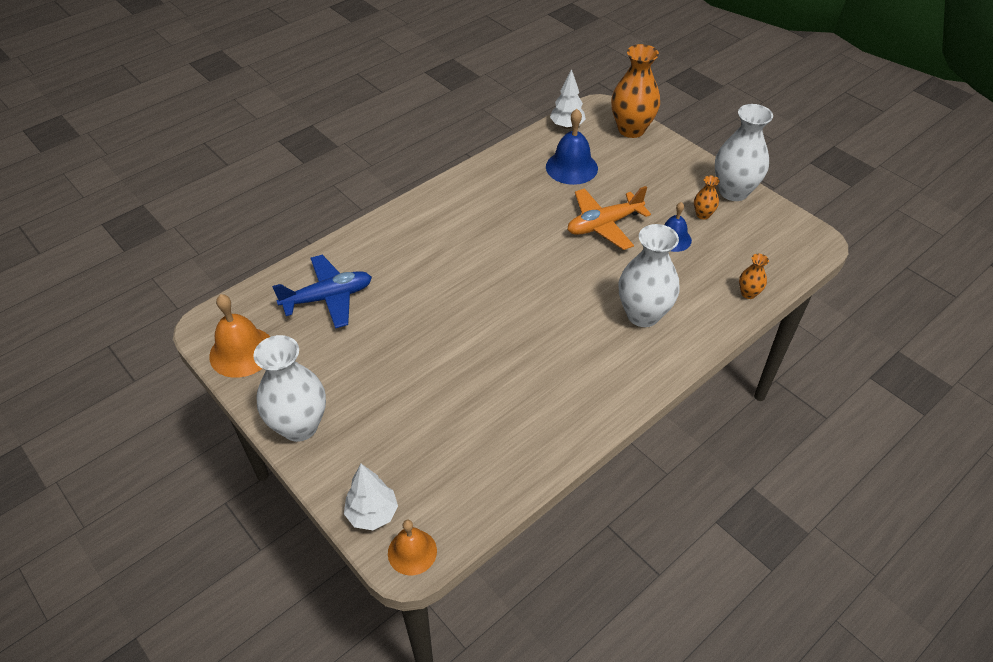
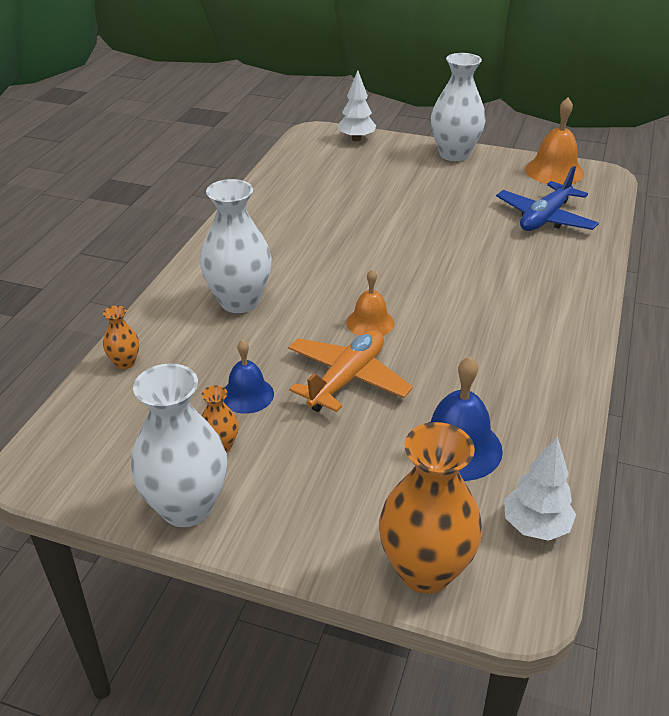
camera: 150 degrees right, 10 degrees down
orange bell [388,520,437,575] -> orange bell moved to [346,269,394,336]

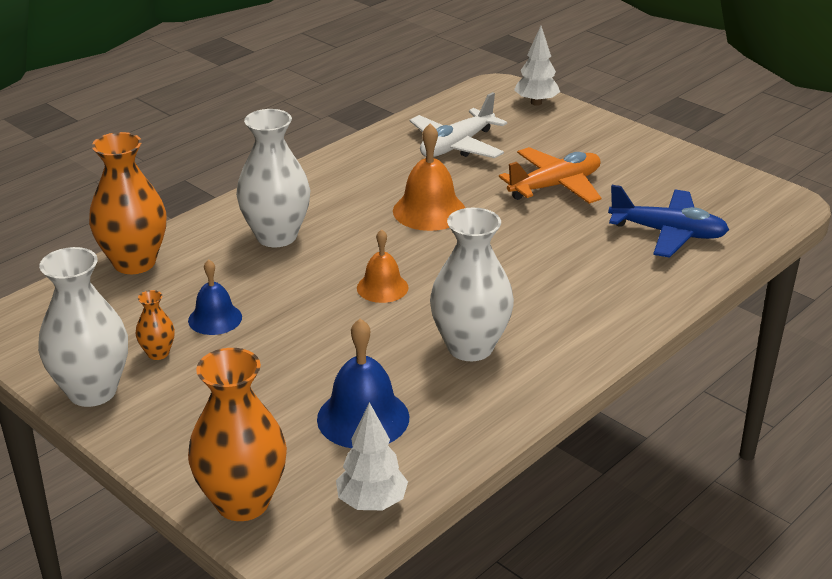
camera: 25 degrees right, 5 degrees down
orange vase [103,306,139,369] -> orange vase [89,132,166,274], size x2.16
orange plane [288,330,413,412] -> orange plane moved to [499,147,601,204]
white vase [431,53,485,161] -> white vase moved to [430,208,514,361]
blue plane [496,166,599,231] -> blue plane turned 135 degrees counterclockwise [608,185,729,258]
orange bell [525,97,584,185] -> orange bell moved to [393,124,466,231]
none -> white plane [410,92,507,158]

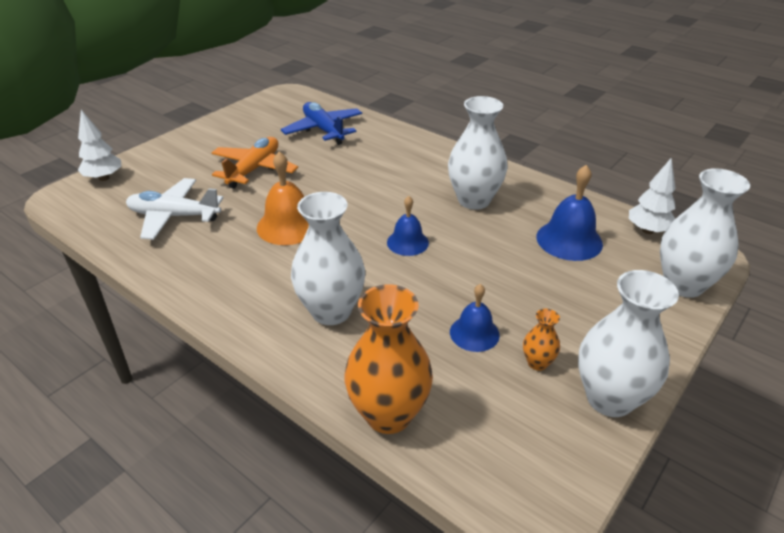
camera: 95 degrees left, 5 degrees up
orange vase [188,348,287,521] -> white vase [660,168,750,298]
orange bell [357,229,409,303] -> blue bell [387,196,429,256]
white plane [410,92,507,158] -> white plane turned 150 degrees clockwise [126,178,223,240]
orange plane [499,147,601,204] -> orange plane turned 60 degrees clockwise [212,137,298,189]
blue plane [608,185,729,258] -> blue plane turned 45 degrees counterclockwise [281,102,362,145]

